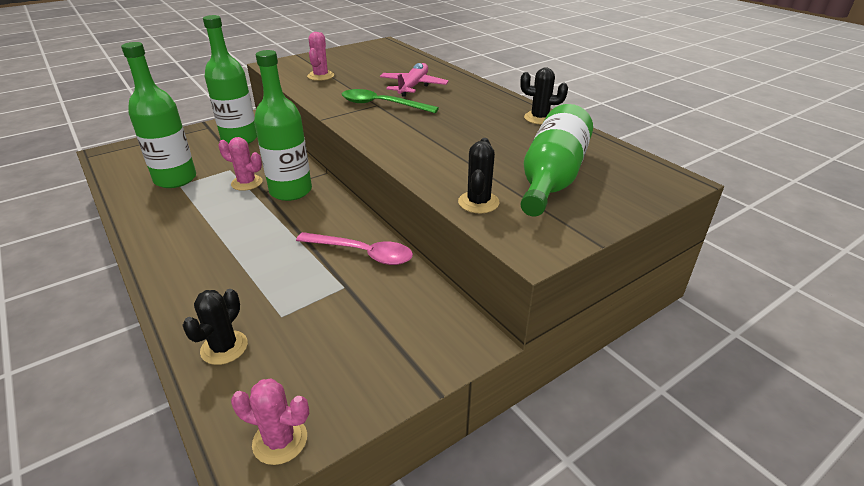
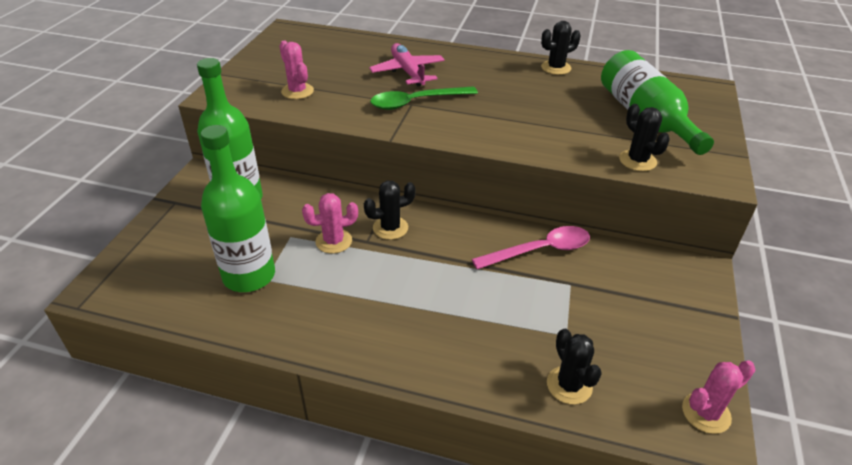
camera: 40 degrees left, 5 degrees up
green bottle [254,50,312,201] -> black cactus [364,181,416,240]

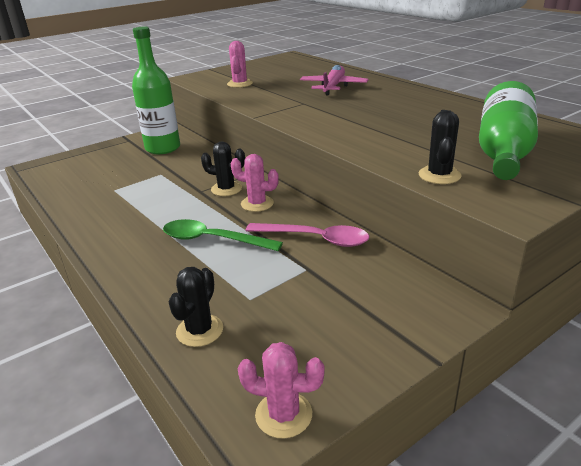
camera: 40 degrees right, 10 degrees down
green bottle [201,125,275,292] -> none
pink cactus [302,193,358,254] -> pink cactus moved to [231,154,279,212]
green spoon [370,87,478,110] -> green spoon moved to [163,219,283,251]
black cactus [541,21,581,75] -> none

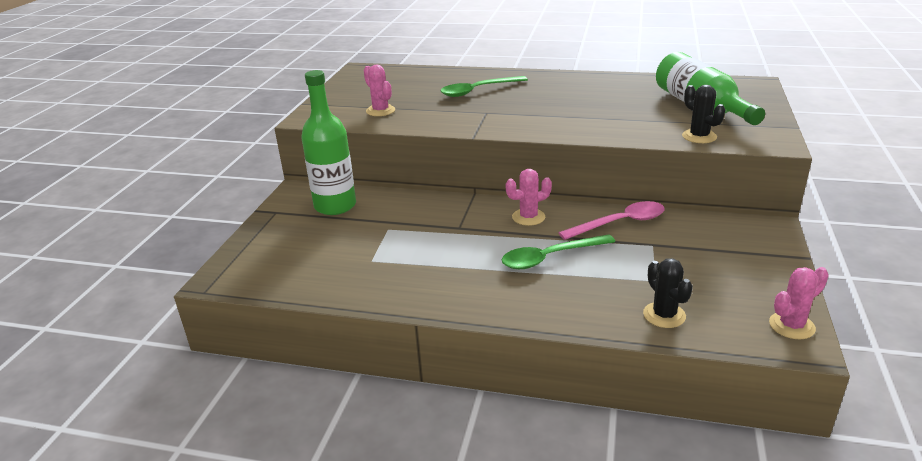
camera: 40 degrees left, 0 degrees up
black cactus [201,141,245,196] -> none
pink plane [300,65,368,95] -> green spoon [441,76,528,97]

